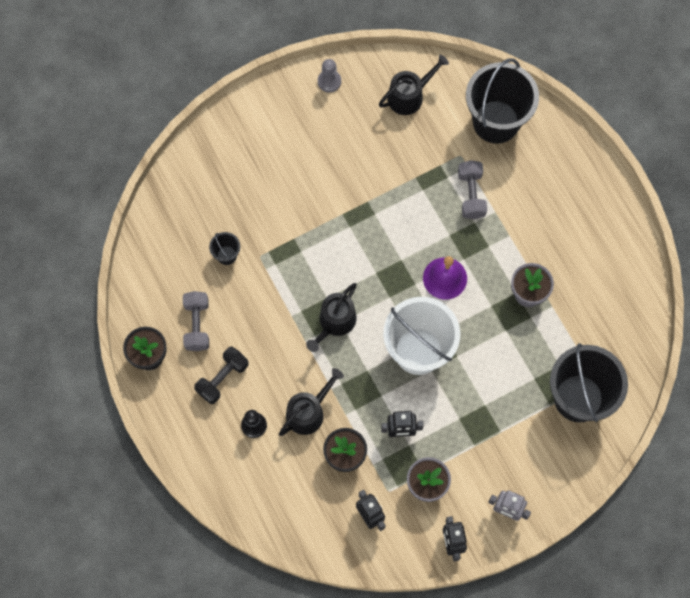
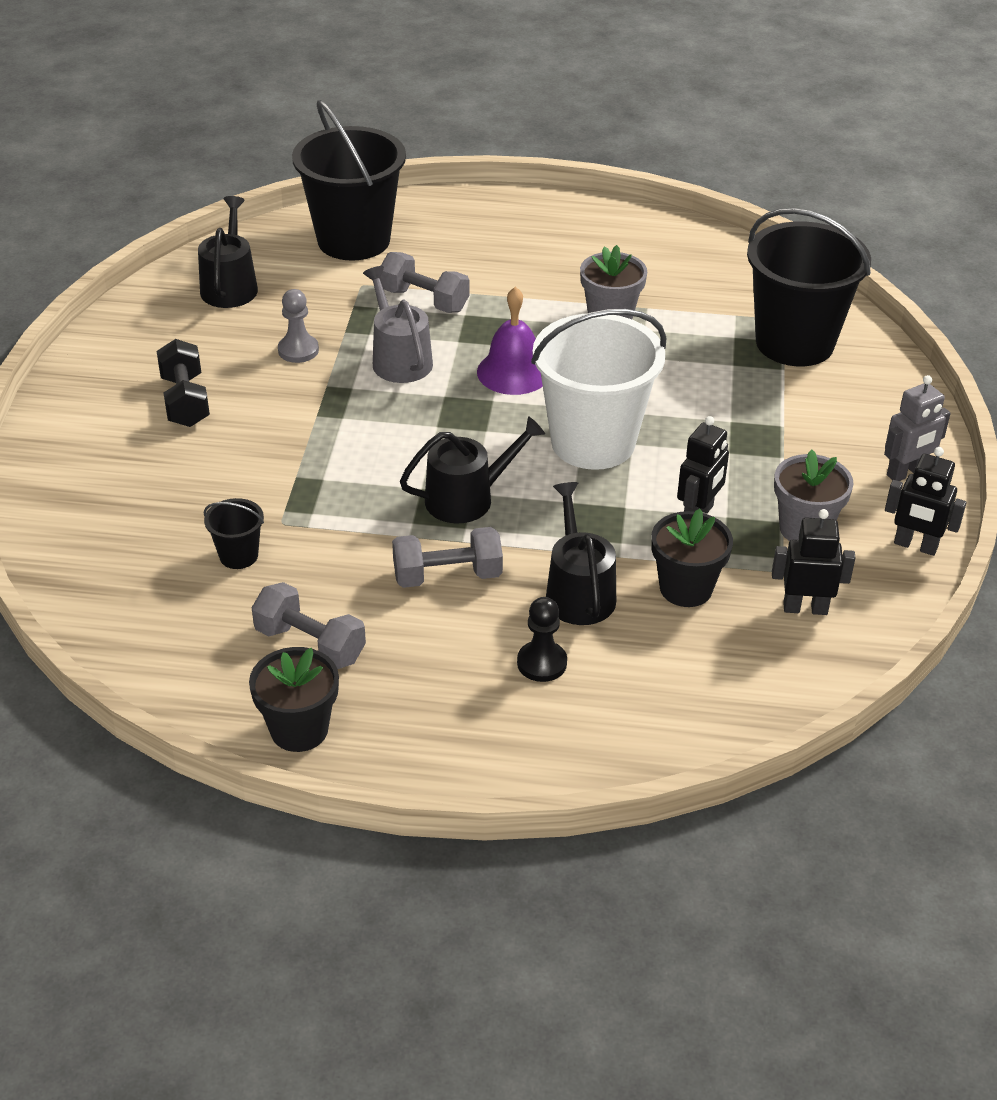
camera: 55 degrees left, 30 degrees down
black dumbbell [194,346,249,404] -> black dumbbell moved to [156,339,210,427]
black watering can [306,283,357,352] -> black watering can turned 90 degrees counterclockwise [400,416,545,523]
grey pawn [318,59,341,93] -> grey pawn moved to [278,289,319,363]
none -> grey watering can [363,266,433,383]
none -> grey dumbbell [392,527,503,588]

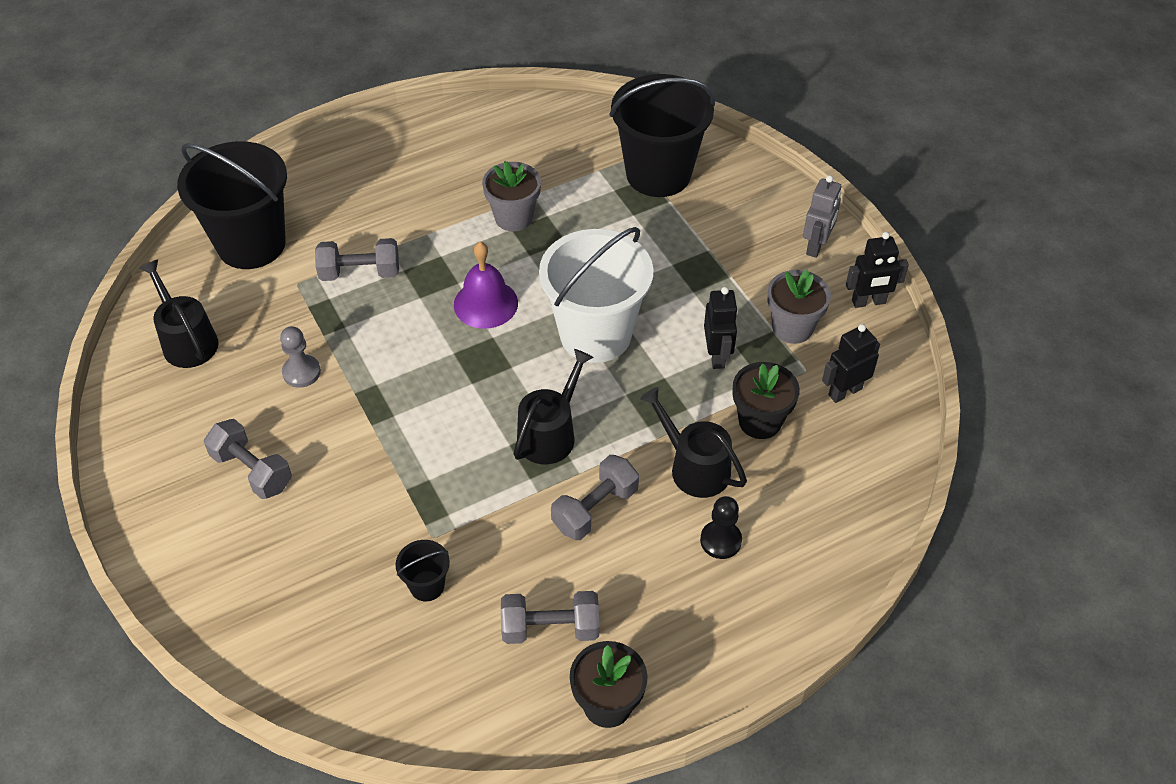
camera: 35 degrees left, 10 degrees up
black dumbbell [156,339,210,427] -> grey dumbbell [204,419,292,499]
grey watering can [363,266,433,383] -> none

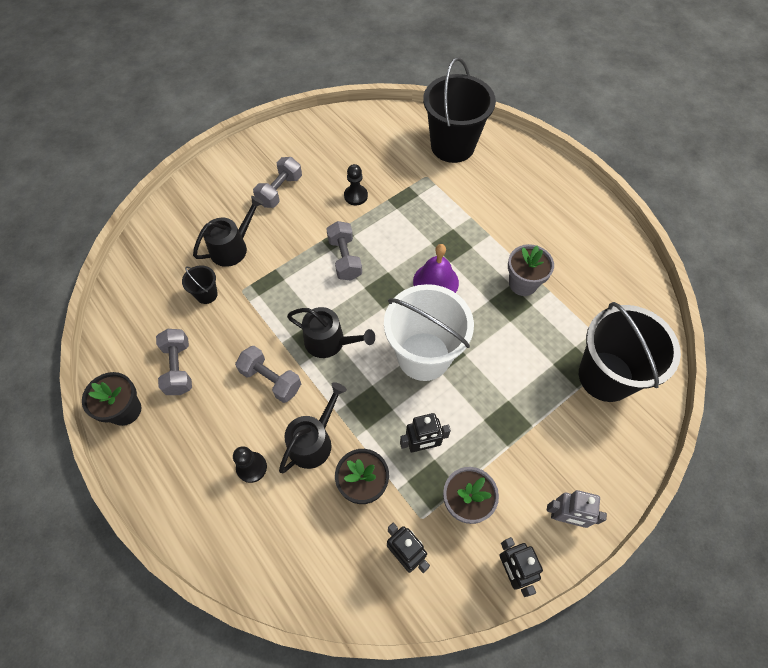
camera: 80 degrees right, 10 degrees up
black watering can [139,260,219,368] -> black watering can moved to [193,196,264,267]
grey pawn [280,326,321,388] -> black pawn [344,164,368,205]
grey dumbbell [315,238,399,281] -> grey dumbbell moved to [326,221,362,280]

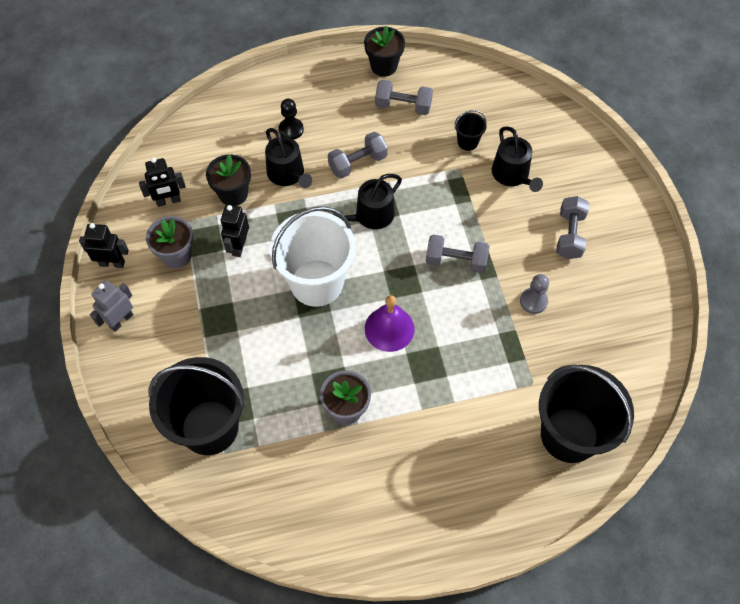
camera: 115 degrees right, 0 degrees up
grey dumbbell [253,157,302,208] -> grey dumbbell turned 45 degrees clockwise [556,196,589,259]
black pawn [344,164,368,205] -> grey pawn [520,274,549,314]

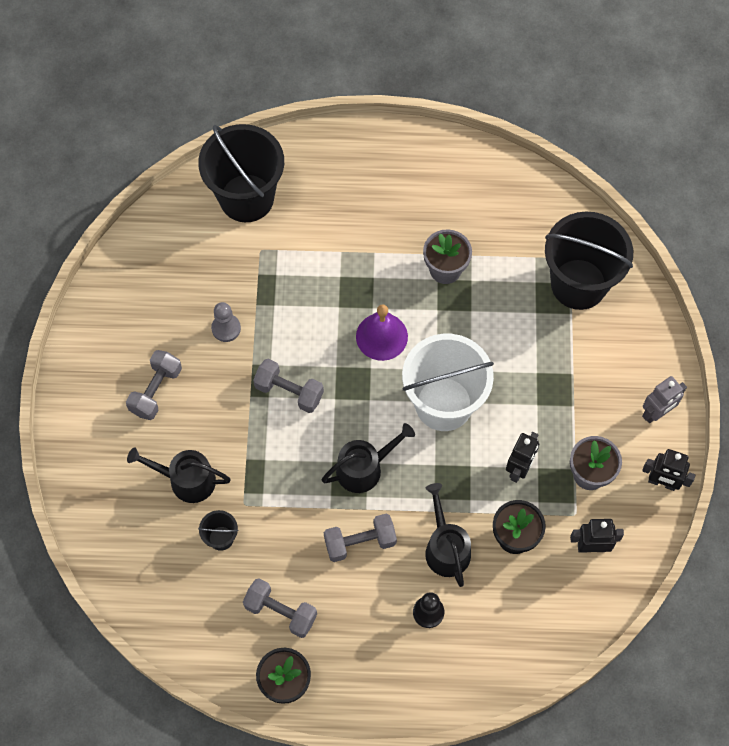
camera: 165 degrees left, 5 degrees up
black watering can [492,126,543,192] -> black watering can turned 75 degrees counterclockwise [127,447,231,503]

